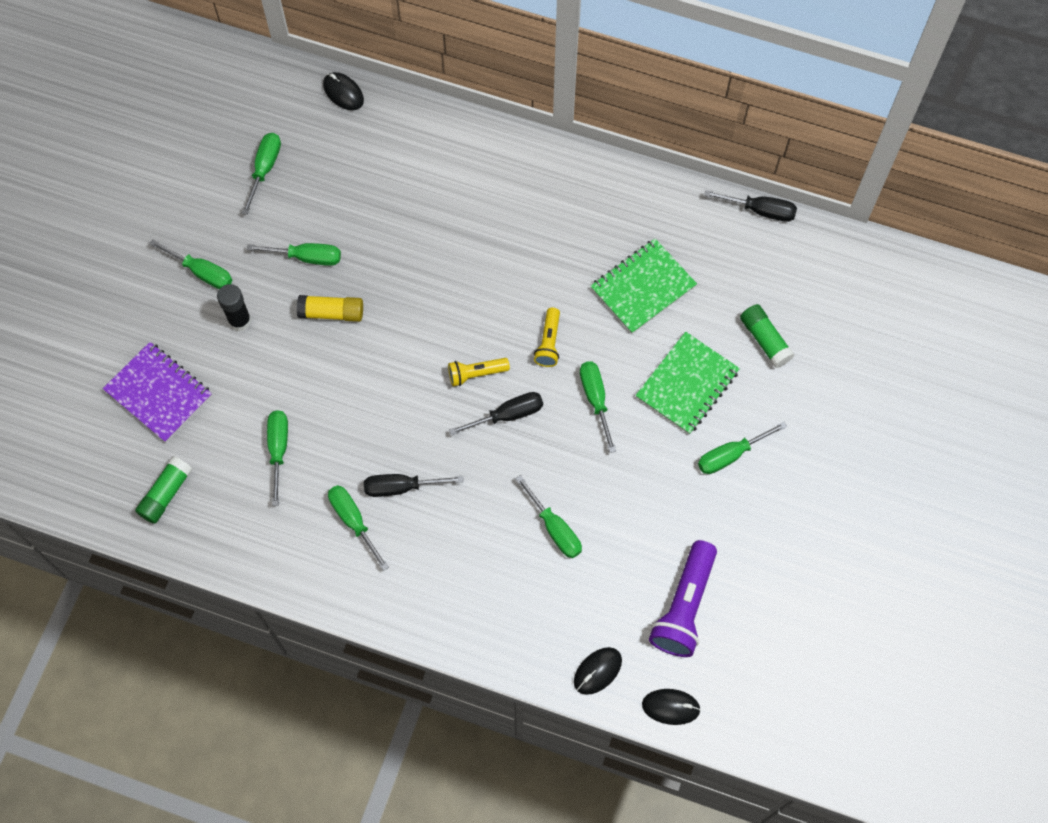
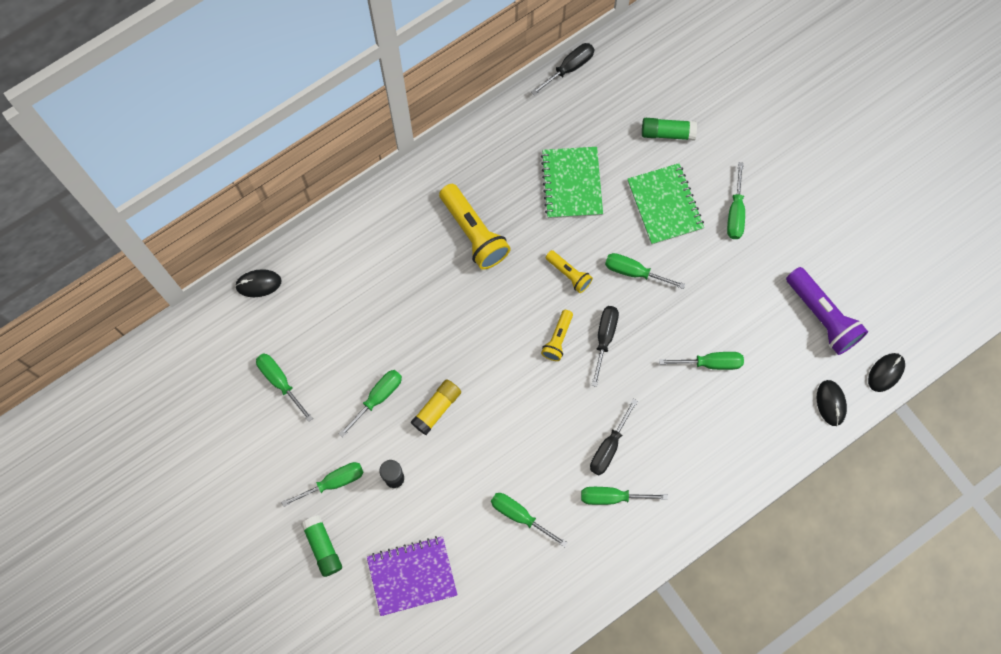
camera: 55 degrees left, 5 degrees up
green glue stick [135,456,193,524] -> green glue stick moved to [301,515,342,577]
none -> yellow flashlight [439,184,511,270]

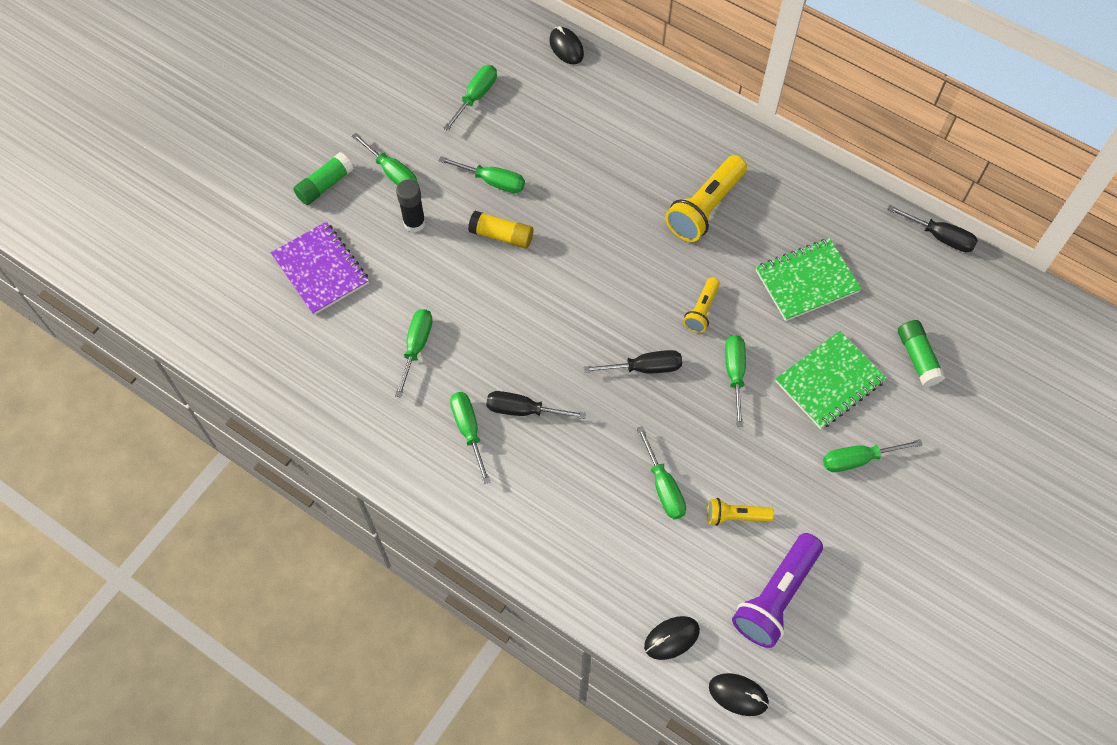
camera: 70 degrees right, 10 degrees down
yellow flashlight [541,310,573,361] -> yellow flashlight moved to [707,498,774,526]

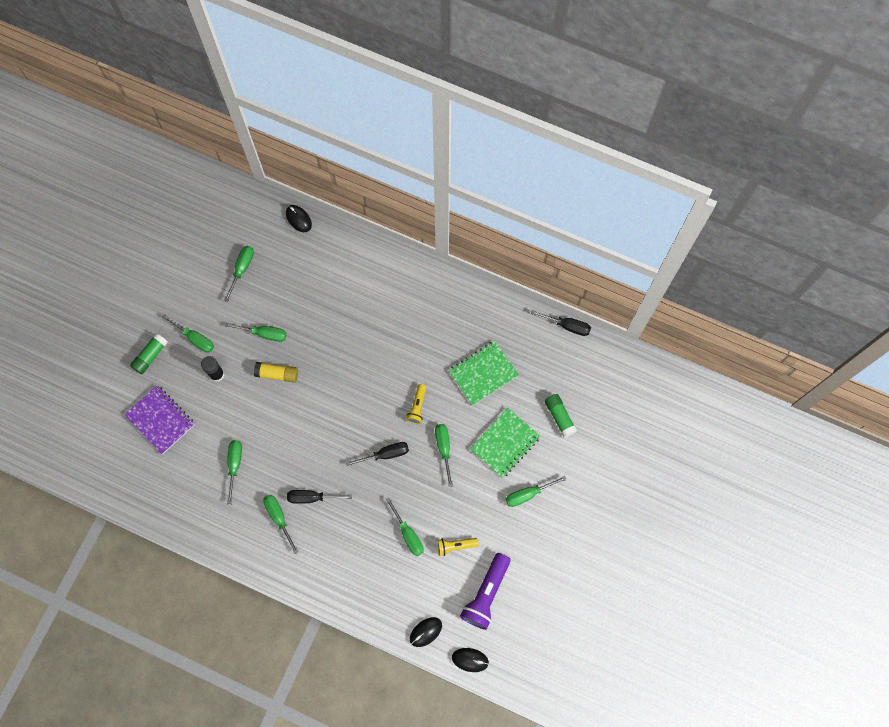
camera: 10 degrees left, 10 degrees up
yellow flashlight [665,155,747,242] -> none

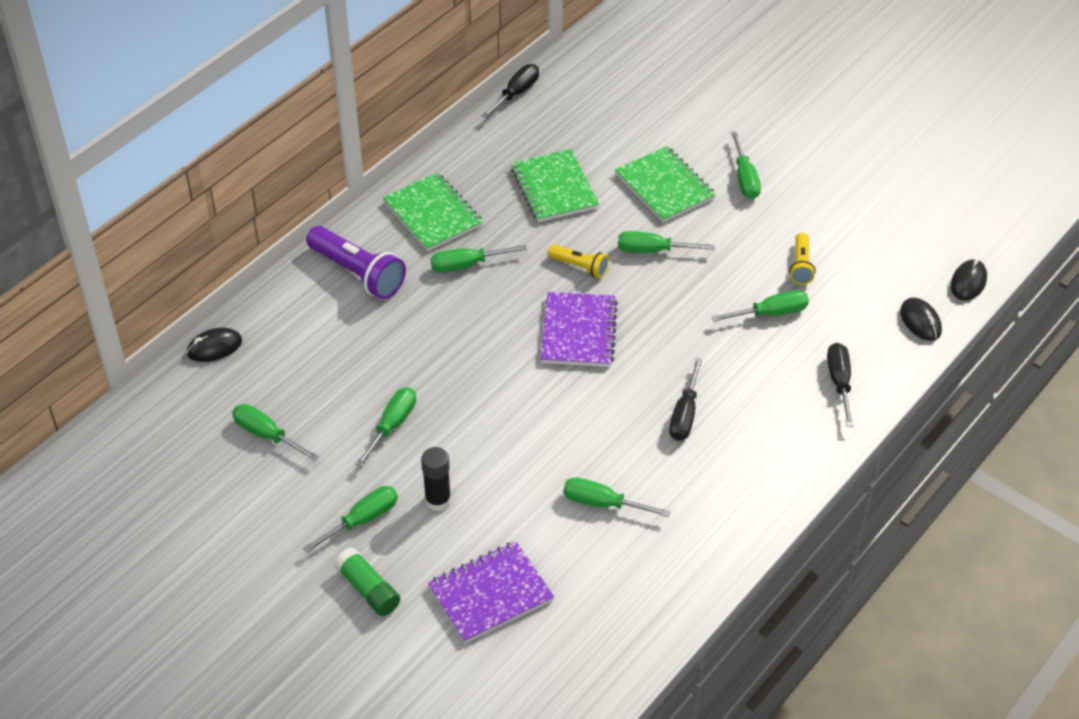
camera: 75 degrees left, 25 degrees down
yellow glue stick [254,362,298,383] -> none
green screwdriver [263,494,298,554] -> green screwdriver moved to [431,245,527,273]
black screwdriver [346,442,409,466] -> black screwdriver moved to [827,343,854,427]
purple flashlight [460,553,511,630] -> purple flashlight moved to [306,226,406,299]
green glue stick [545,394,577,438] -> none
none -> green notebook [383,172,483,251]
none -> purple notebook [541,292,618,367]

